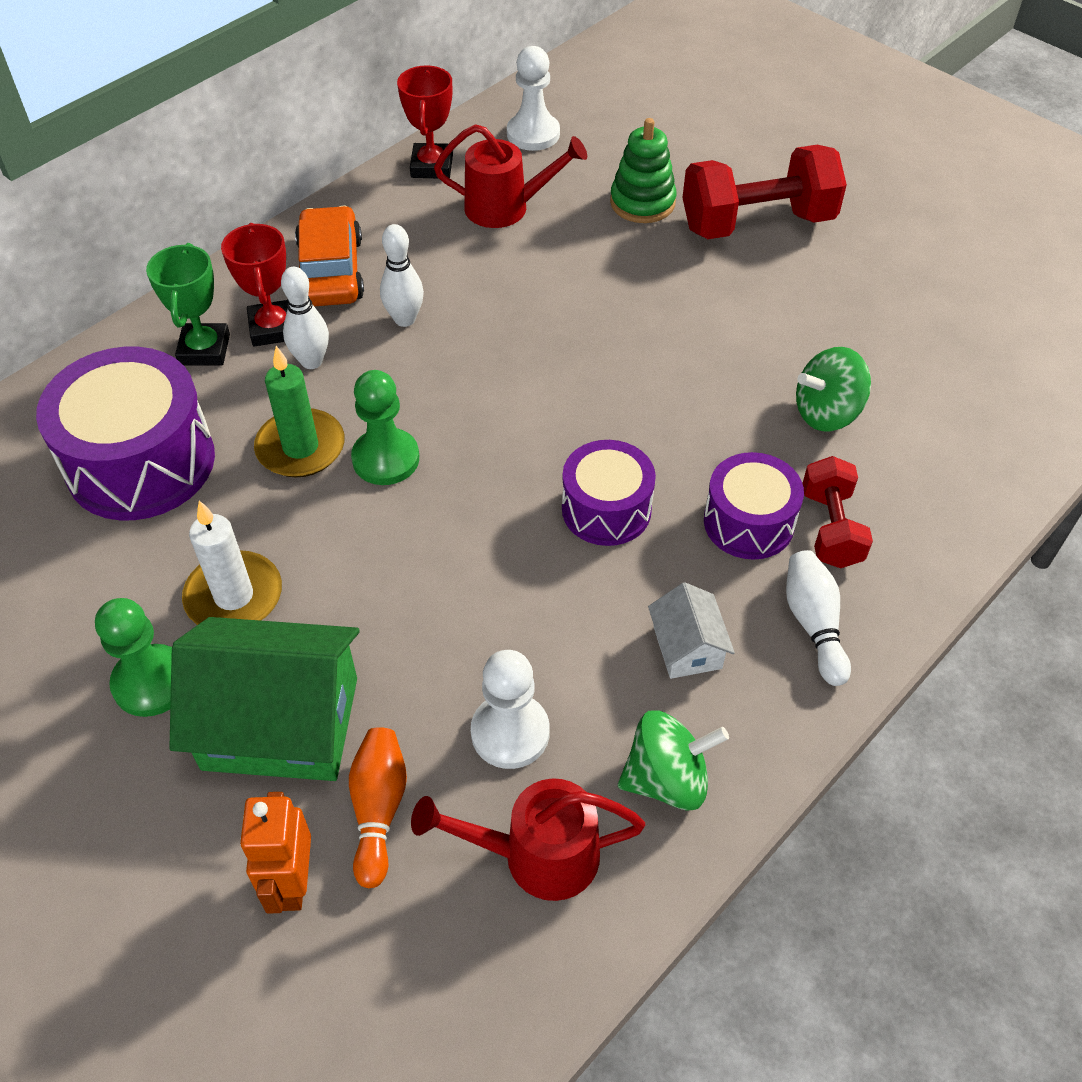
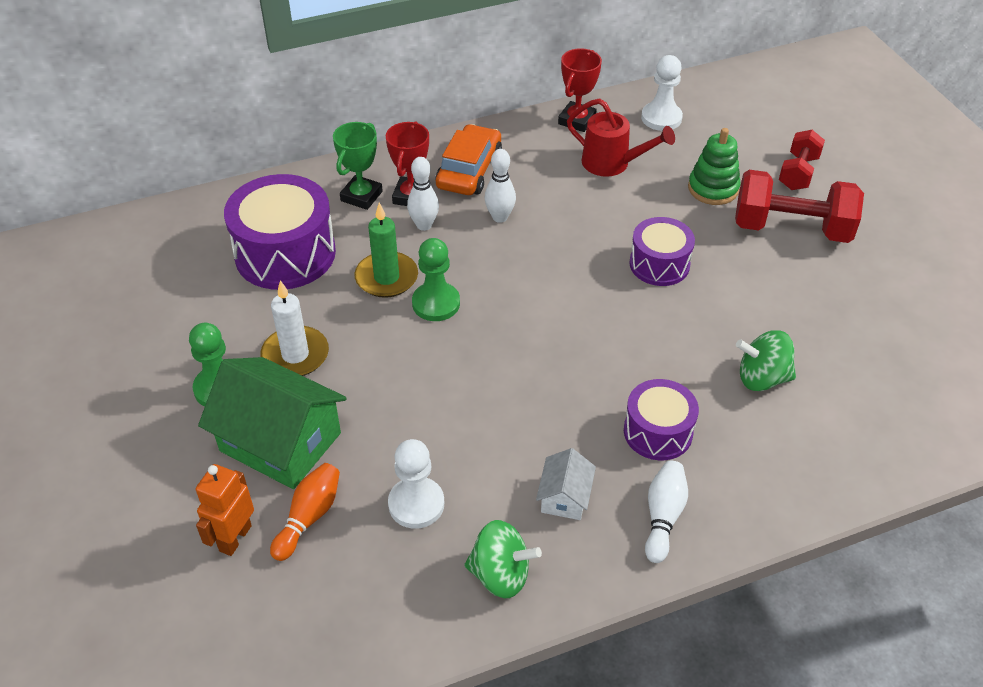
camera: 25 degrees right, 5 degrees down
red watering can [411,778,645,901] -> none
purple drum [562,440,656,546] -> purple drum moved to [629,217,695,286]
red dumbbell [802,456,873,568] -> red dumbbell moved to [779,130,825,190]

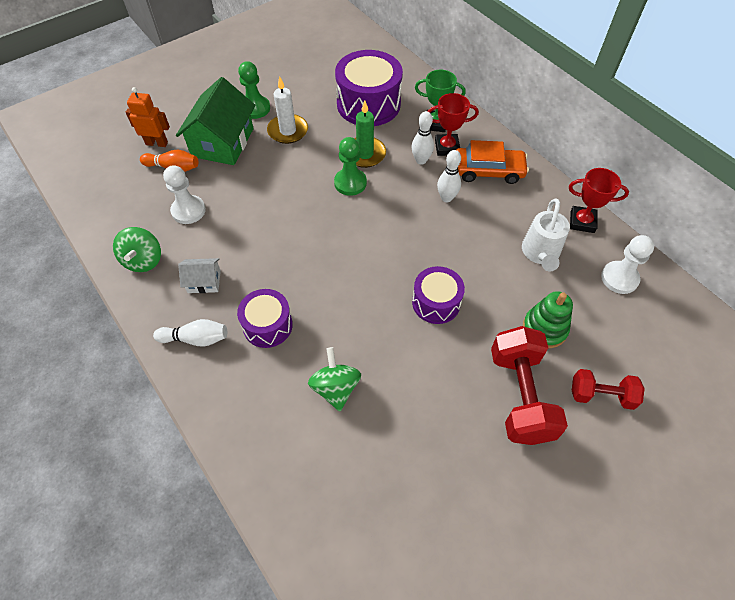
camera: 75 degrees right, 10 degrees up
red watering can [567,98,675,177] -> white watering can [522,198,570,272]

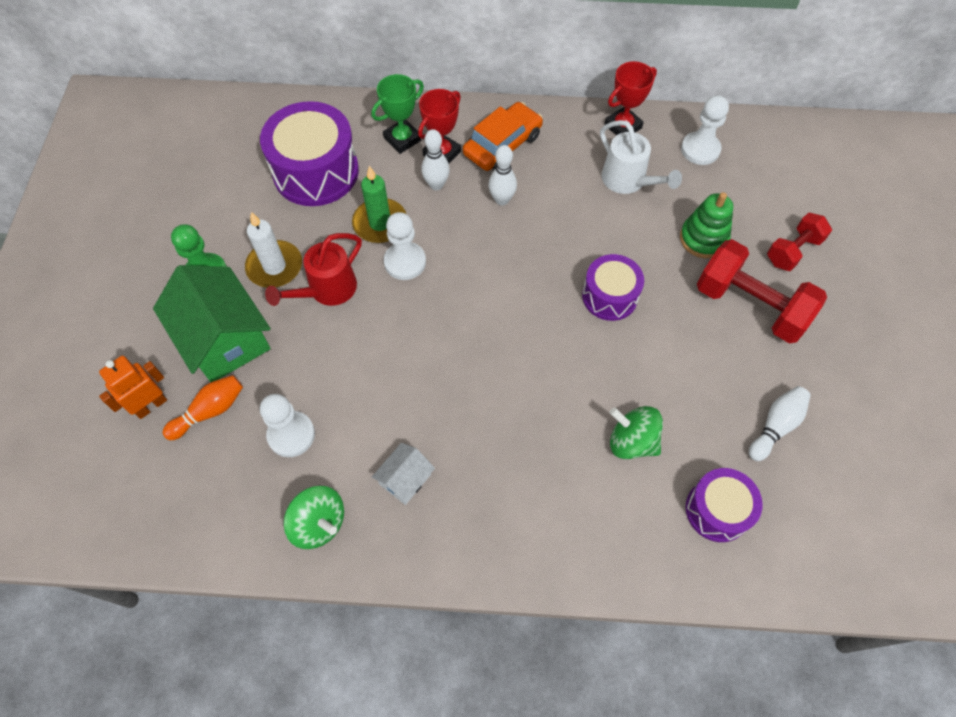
camera: 50 degrees left, 5 degrees up
white bowling pin [153,319,227,347] -> white bowling pin moved to [749,386,811,461]
purple drum [237,289,293,348] -> purple drum moved to [685,468,763,542]
green pawn [334,137,367,196] -> white pawn [384,212,426,280]
none -> red watering can [265,233,362,306]

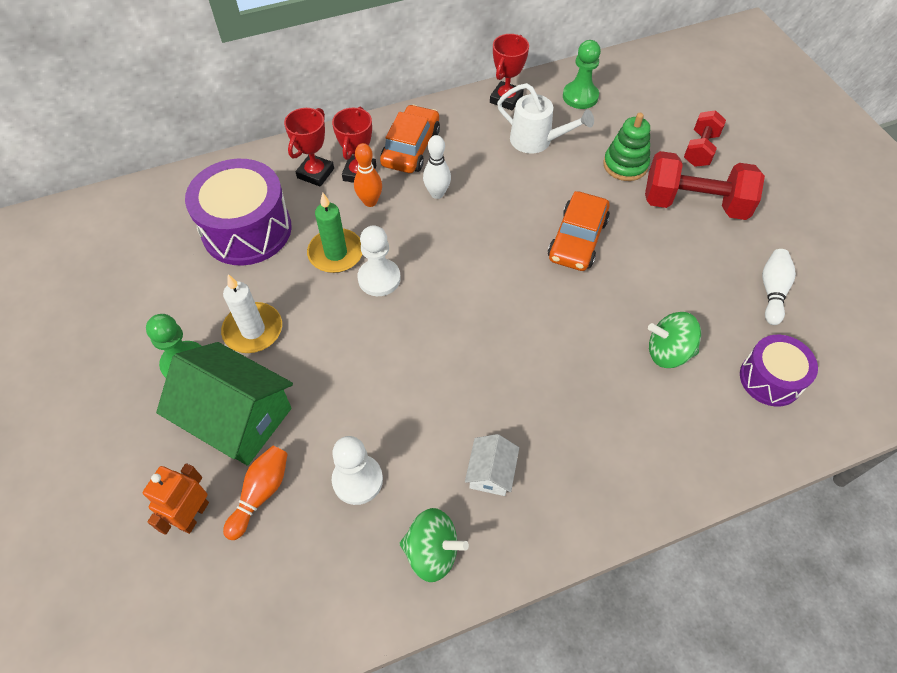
camera: 25 degrees left, 5 degrees down
red watering can [265,233,362,306] -> none
green trophy [371,74,424,154] -> red trophy [284,108,334,187]
white bowling pin [421,129,450,190] -> orange bowling pin [354,143,382,207]
purple drum [582,254,644,321] -> orange car [548,191,610,271]
white pawn [681,95,729,165] -> green pawn [563,40,601,109]

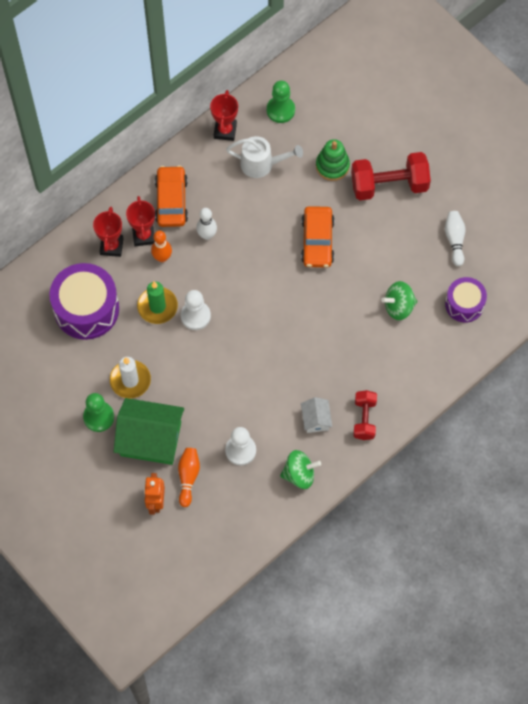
camera: 20 degrees left, 10 degrees up
red dumbbell [684,110,726,167] -> red dumbbell moved to [353,390,377,440]

